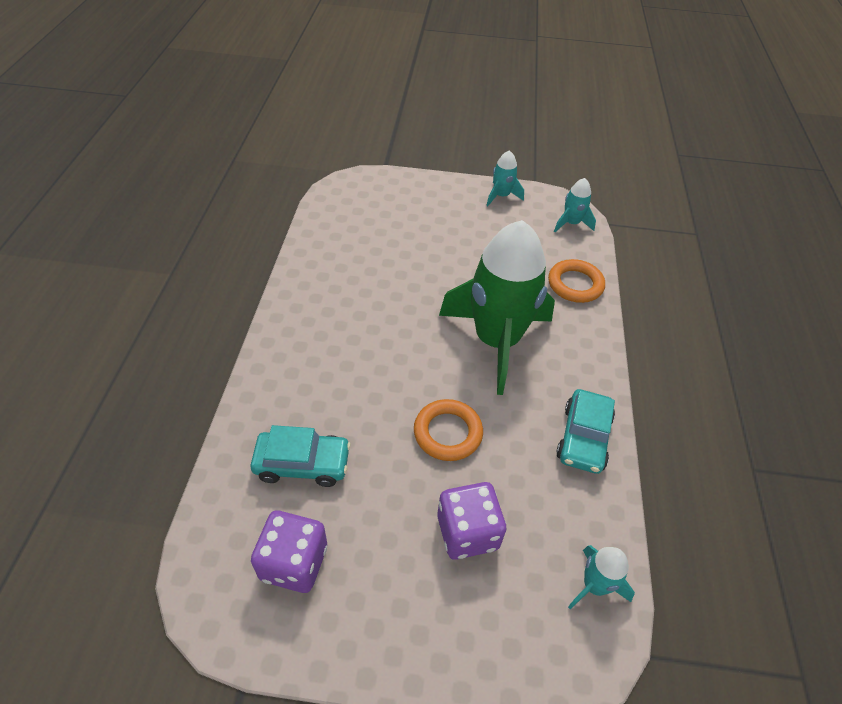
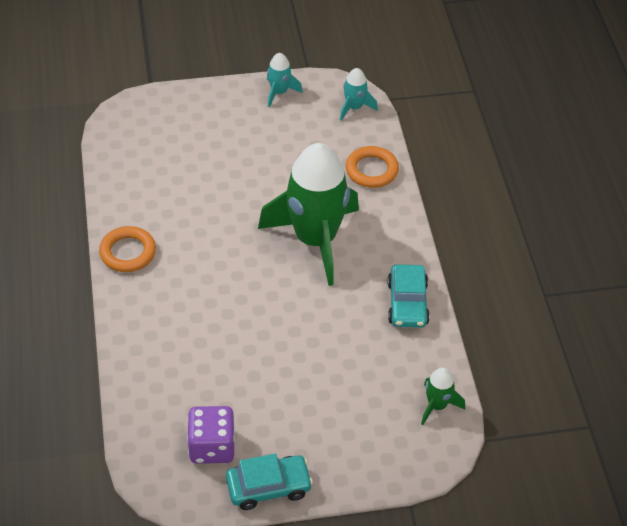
camera: 15 degrees left, 0 degrees up
turquoise car [250,425,351,487] -> turquoise car moved to [226,454,313,510]
orange ring [414,399,483,461] -> orange ring moved to [99,226,156,272]
purple dice [437,482,506,560] -> none
turquoise rocket [568,545,635,609] -> green rocket [421,368,465,425]

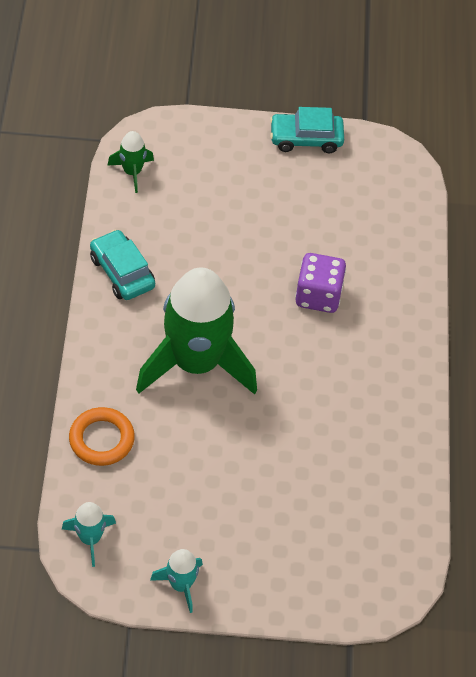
camera: 170 degrees left, 5 degrees up
orange ring [99,226,156,272] -> none
purple dice [187,406,235,464] -> purple dice moved to [295,253,346,313]
turquoise car [387,264,430,328] -> turquoise car turned 45 degrees counterclockwise [90,230,155,300]

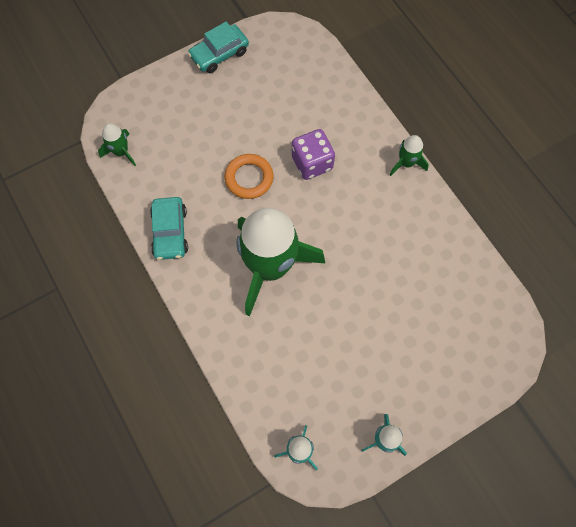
camera: 30 degrees left, 15 degrees up
orange ring [69,407,135,466] -> orange ring moved to [225,154,274,199]
turquoise car [90,230,155,300] -> turquoise car turned 120 degrees counterclockwise [150,197,188,260]
none -> green rocket [390,135,429,176]

